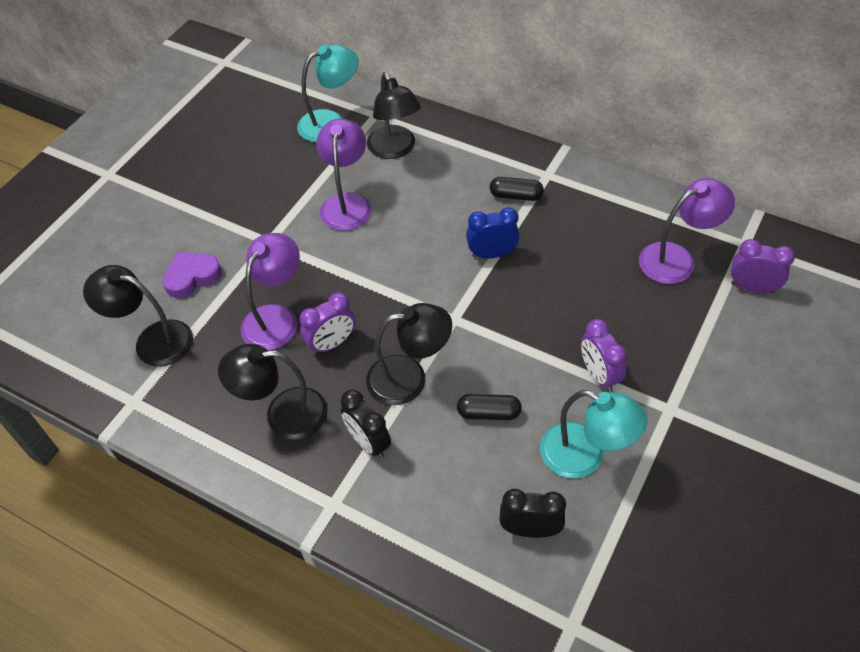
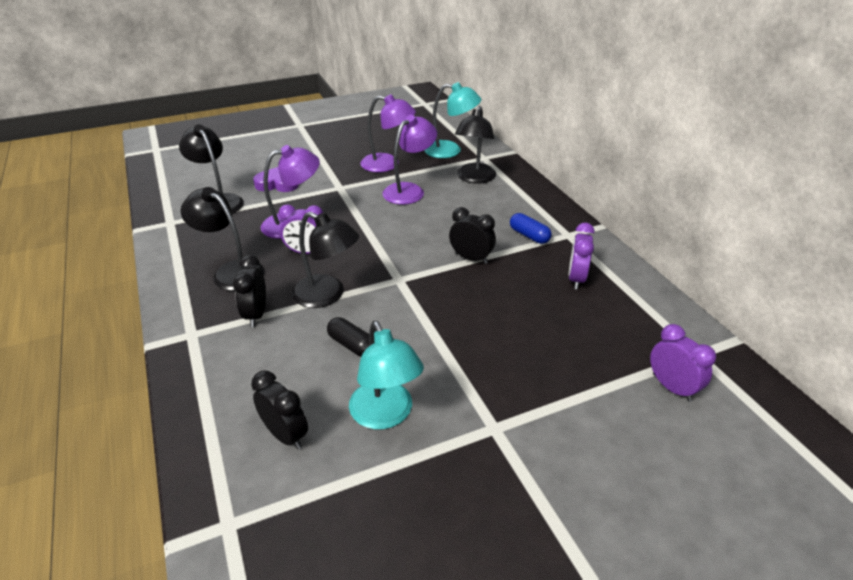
camera: 35 degrees right, 15 degrees down
blue clock [466,207,520,259] -> black clock [449,207,496,264]
black capsule [490,177,544,201] -> blue capsule [510,213,552,244]
purple clock [581,319,627,392] -> purple clock moved to [568,223,595,290]
purple lamp [639,178,735,284] -> purple lamp moved to [360,94,416,172]

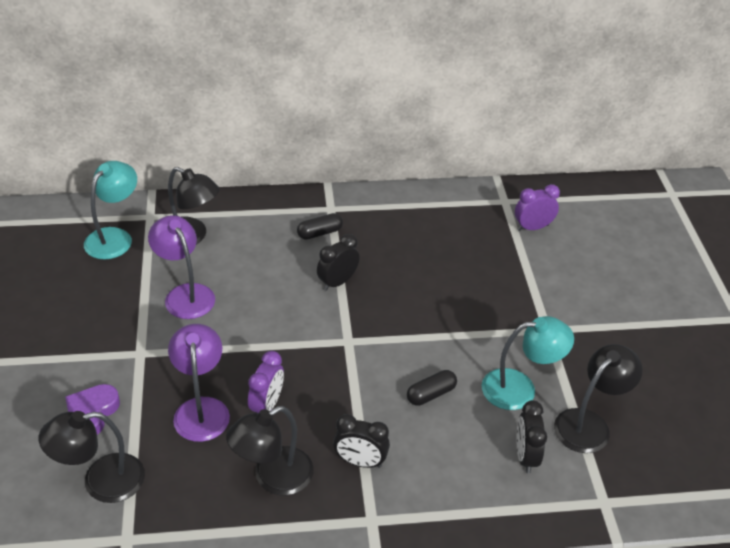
camera: 75 degrees left, 5 degrees up
black clock [251,371,308,449] -> black clock turned 60 degrees counterclockwise [517,400,547,473]
black lamp [292,212,359,308] -> black lamp moved to [554,344,643,453]
purple lamp [360,94,416,172] -> none
blue capsule [510,213,552,244] -> black capsule [297,213,343,240]
purple clock [568,223,595,290] -> none

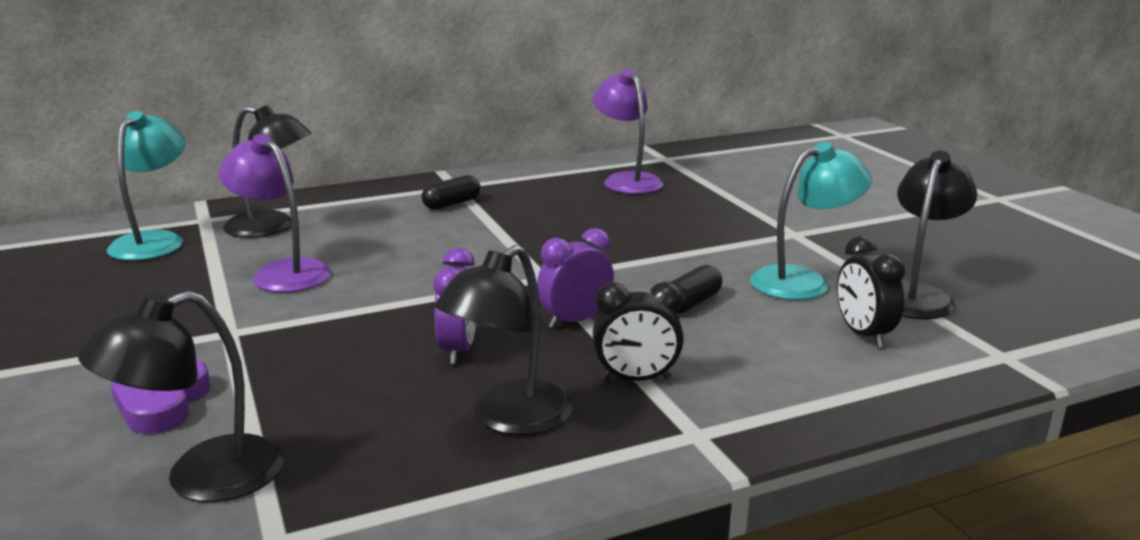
camera: 15 degrees left, 20 degrees down
purple lamp [168,324,230,442] -> purple lamp moved to [593,69,663,194]
black clock [317,234,360,291] -> none
purple clock [515,184,560,231] -> purple clock moved to [537,228,614,329]

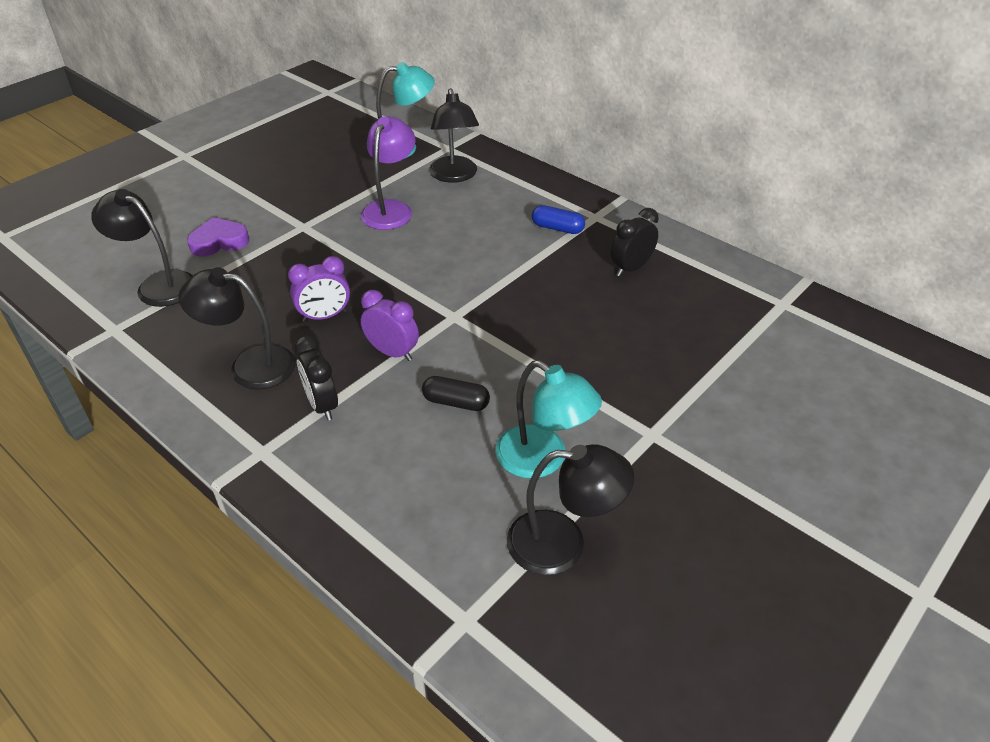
camera: 65 degrees right, 20 degrees up
black capsule [422,175,480,210] -> blue capsule [532,205,585,234]
purple lamp [593,69,663,194] -> none
black clock [837,236,906,348] -> black clock moved to [611,208,659,277]

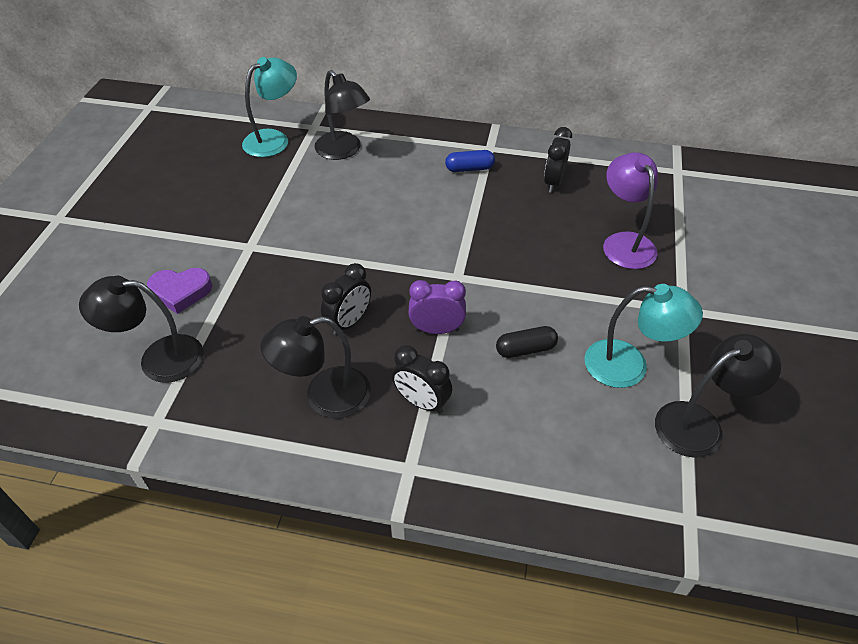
camera: 30 degrees left, 5 degrees up
purple heart [187,217,249,257] -> purple heart turned 135 degrees counterclockwise [147,268,212,314]
purple clock [288,256,350,322] -> black clock [321,263,371,335]
purple lamp [361,117,416,230] -> purple lamp moved to [603,152,658,269]

